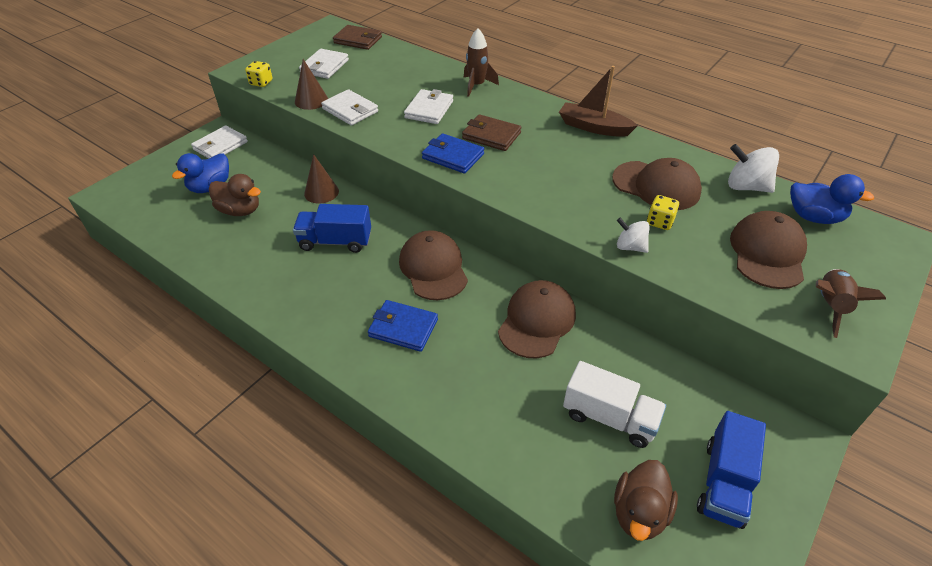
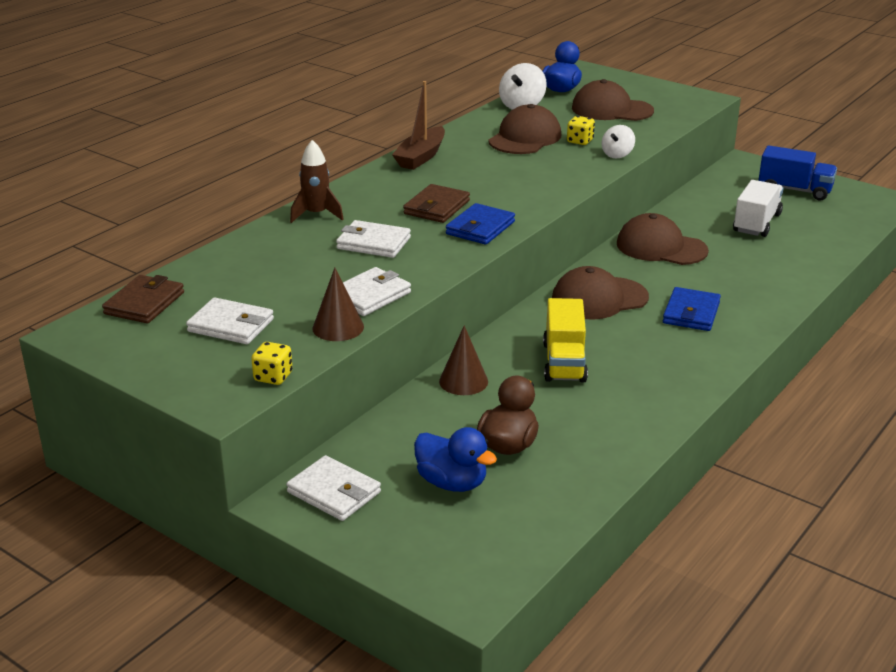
camera: 90 degrees left, 15 degrees down
blue truck [293,204,371,253] -> yellow truck [543,298,588,383]
brown duck [614,460,678,541] -> none
brown rocket [816,269,886,338] -> none

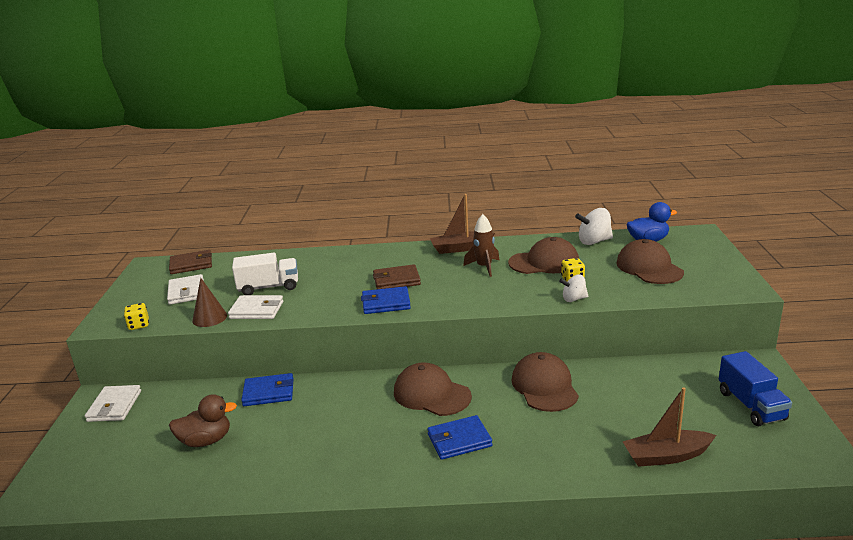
camera: 55 degrees right, 5 degrees down
brown rocket [290,140,344,223] -> brown rocket moved to [463,214,499,277]
white wallet [336,220,411,258] -> none
blue duck [414,427,497,492] -> none
brown cone [439,325,488,395] -> blue wallet [241,373,294,406]
yellow truck [543,298,588,383] -> none
white truck [733,180,784,237] -> white truck moved to [232,253,298,295]
none -> brown boat [623,387,716,467]

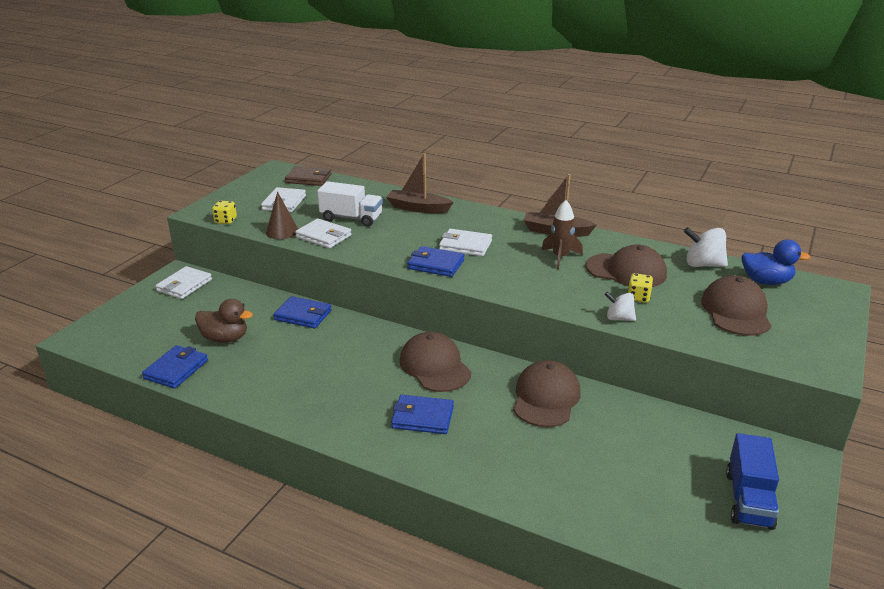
camera: 25 degrees right, 5 degrees up
brown wallet [373,264,421,289] -> white wallet [439,229,492,256]
brown boat [623,387,716,467] -> brown boat moved to [386,153,454,213]
none -> blue wallet [142,345,208,389]

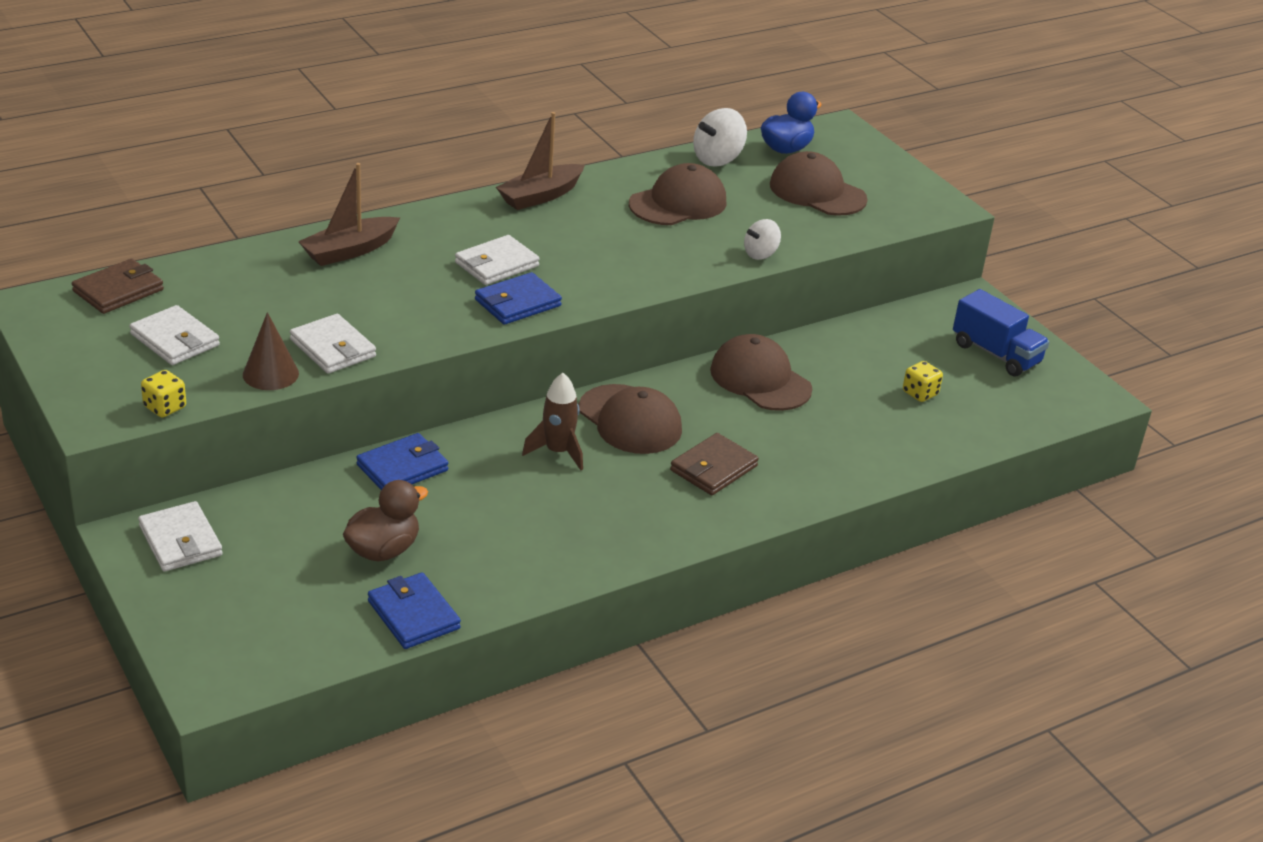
camera: 60 degrees left, 5 degrees up
white wallet [295,219,352,248] -> white wallet turned 75 degrees clockwise [290,314,376,374]
white truck [317,181,383,227] -> none
blue wallet [391,395,454,434] -> brown wallet [670,433,759,495]
brown cap [400,332,471,392] -> brown cap turned 135 degrees counterclockwise [579,384,682,454]
brown rocket [542,200,583,269] -> brown rocket moved to [522,373,583,470]
yellow dice [627,273,653,303] -> yellow dice moved to [903,361,943,402]

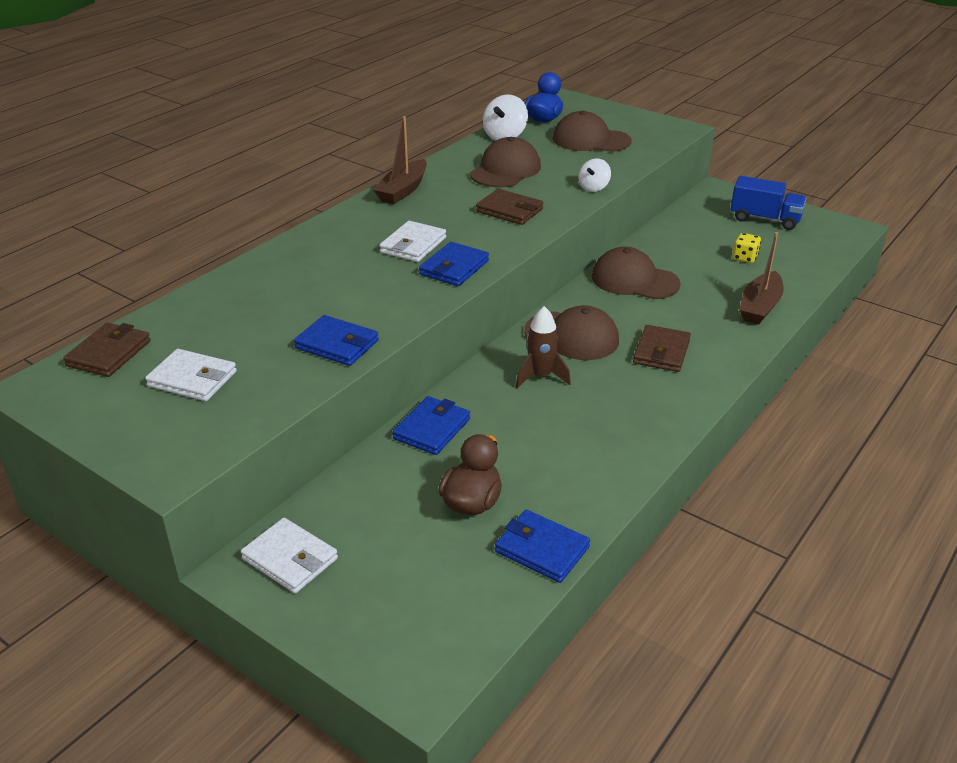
camera: 20 degrees left, 0 degrees up
yellow dice [141,370,186,417] -> none
brown cone [243,312,299,390] -> none
white wallet [290,314,376,374] -> blue wallet [294,315,379,366]
brown boat [298,163,400,266] -> brown boat moved to [740,232,784,325]
none -> brown wallet [476,189,543,225]

